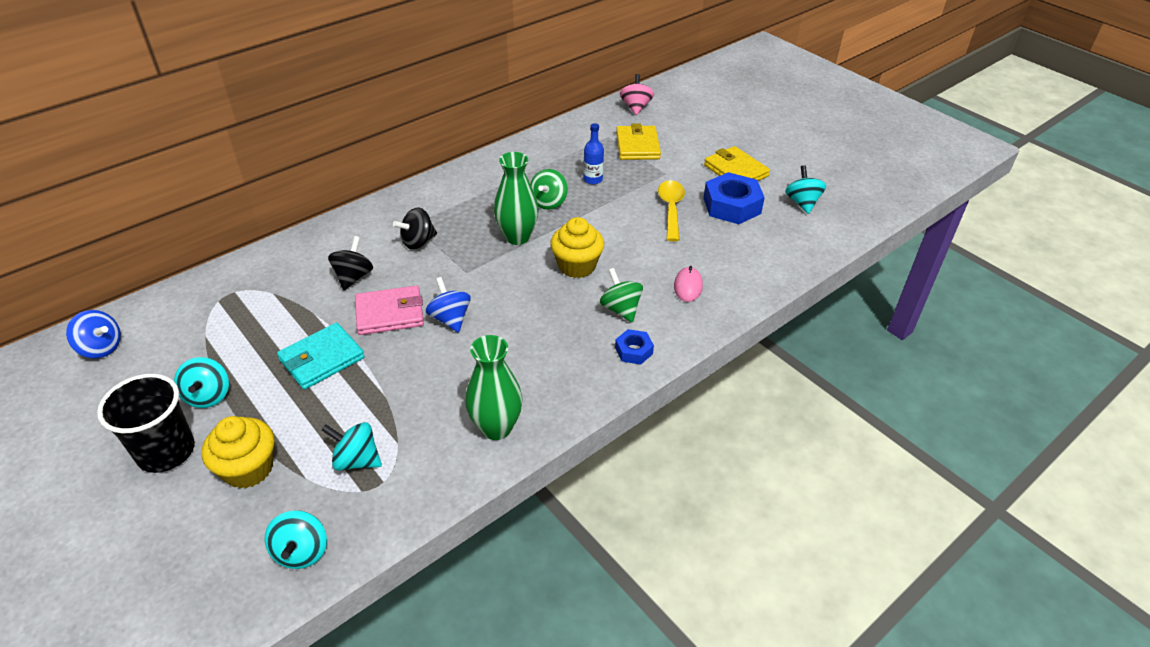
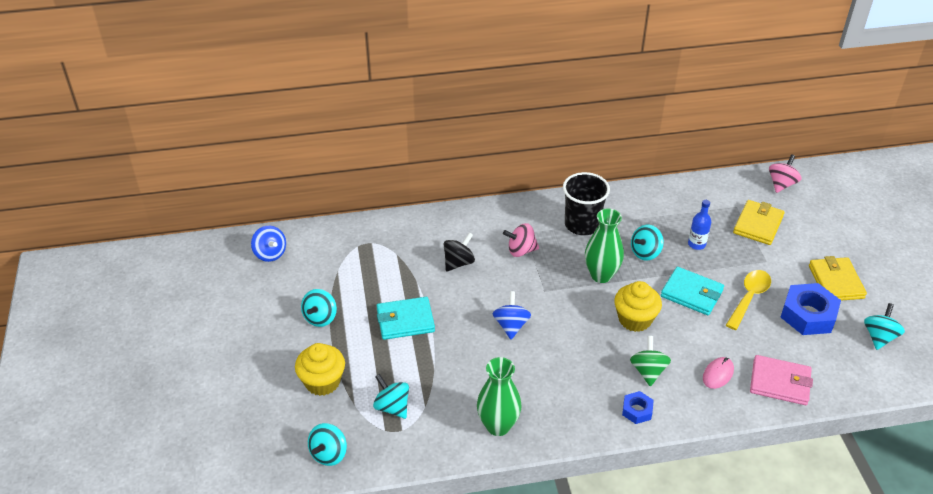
camera: 30 degrees right, 0 degrees up
black cup [97,374,195,473] -> black cup moved to [563,172,610,235]
pink wallet [355,285,424,335] -> pink wallet moved to [750,355,813,405]
black spinning top [393,208,437,250] -> pink spinning top [503,223,539,257]
green spinning top [530,169,568,210] -> turquoise spinning top [631,225,664,261]
none -> turquoise wallet [661,267,724,315]

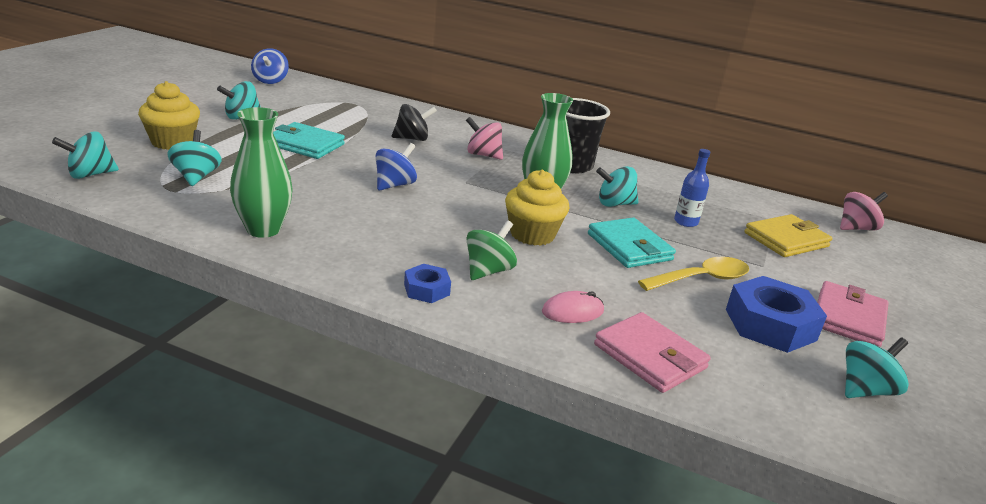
camera: 30 degrees right, 15 degrees down
yellow wallet [809,256,867,300] -> pink wallet [817,281,889,347]

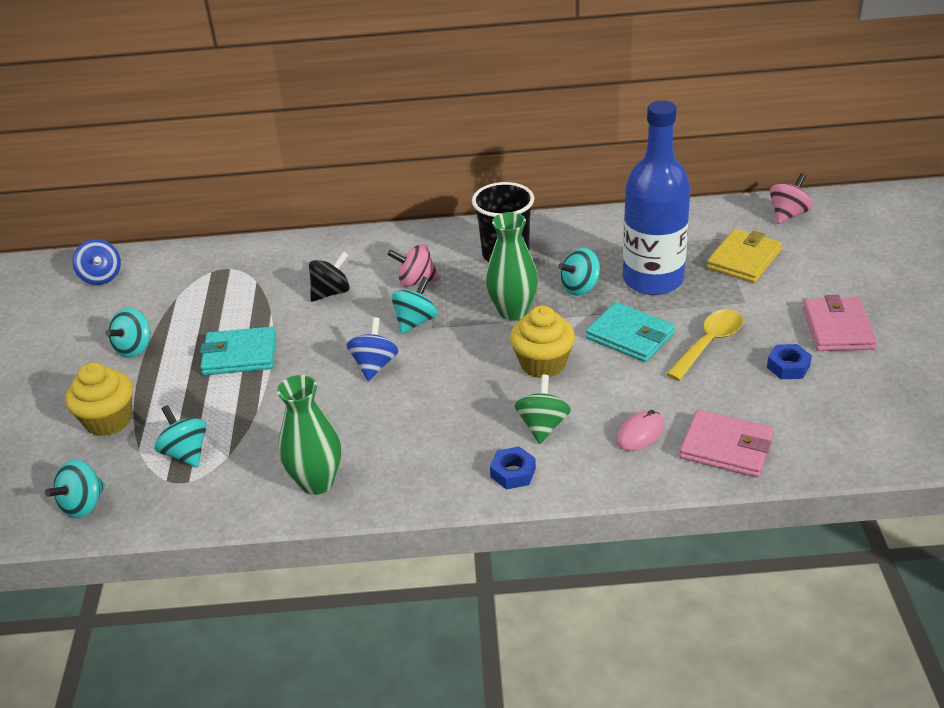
camera: 20 degrees left, 10 degrees up
blue bottle [674,149,710,227] -> blue bottle [623,101,691,295], size x2.47
blue nut [726,276,827,353] -> blue nut [767,344,812,379], size x0.53
turquoise spinning top [845,337,909,398] -> turquoise spinning top moved to [391,277,437,334]

